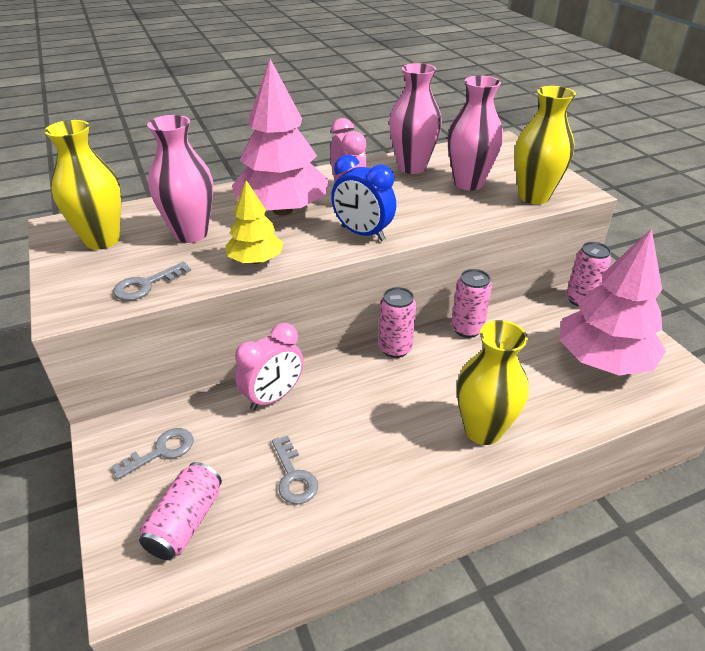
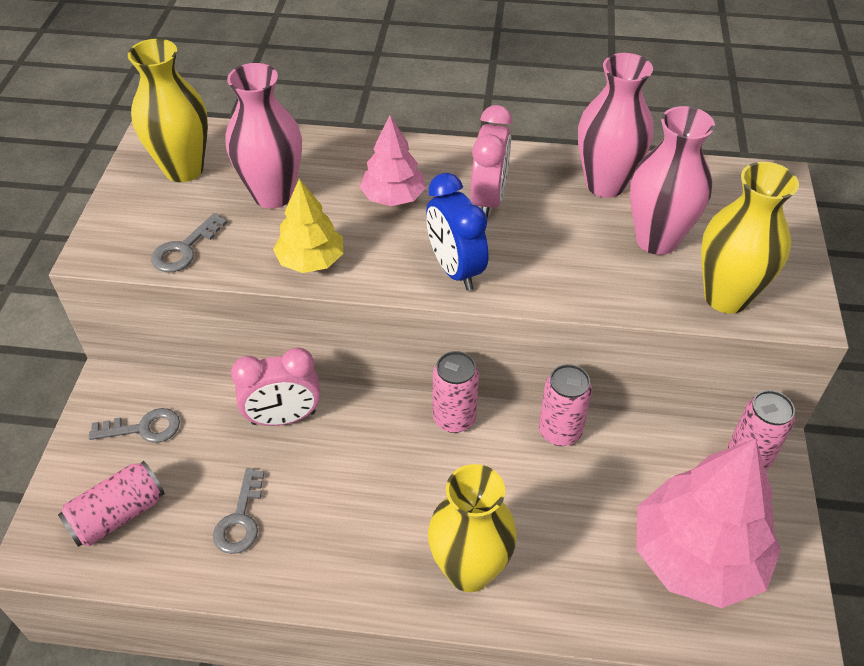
camera: 30 degrees right, 10 degrees up
grey key [113,262,191,301] -> grey key turned 45 degrees counterclockwise [151,213,227,272]
pink tree [232,59,328,216] -> pink tree [359,115,426,206], size x0.54

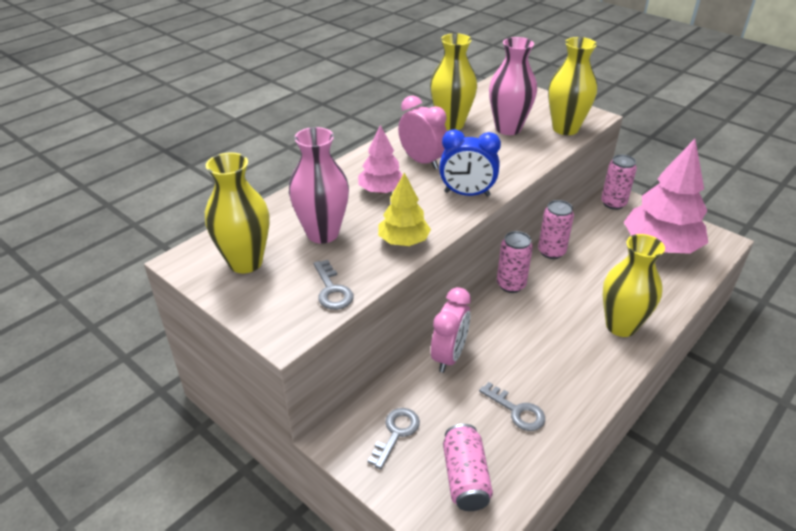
camera: 55 degrees left, 10 degrees down
pink vase [578,53,654,198] -> yellow vase [430,33,477,131]

